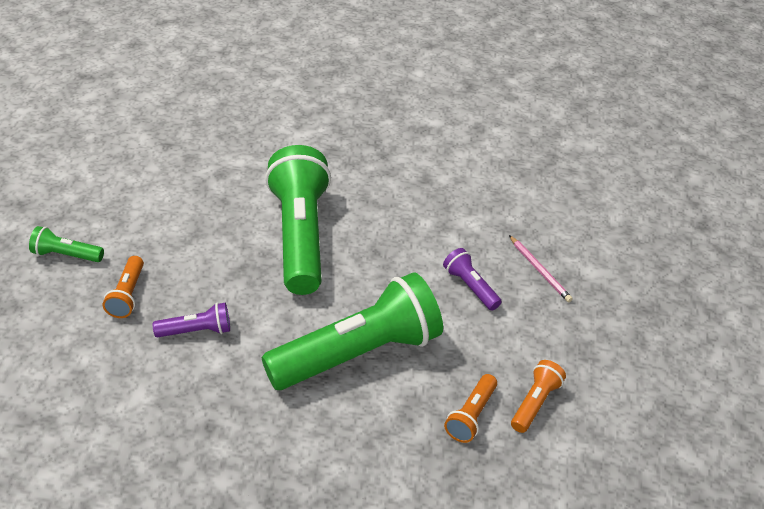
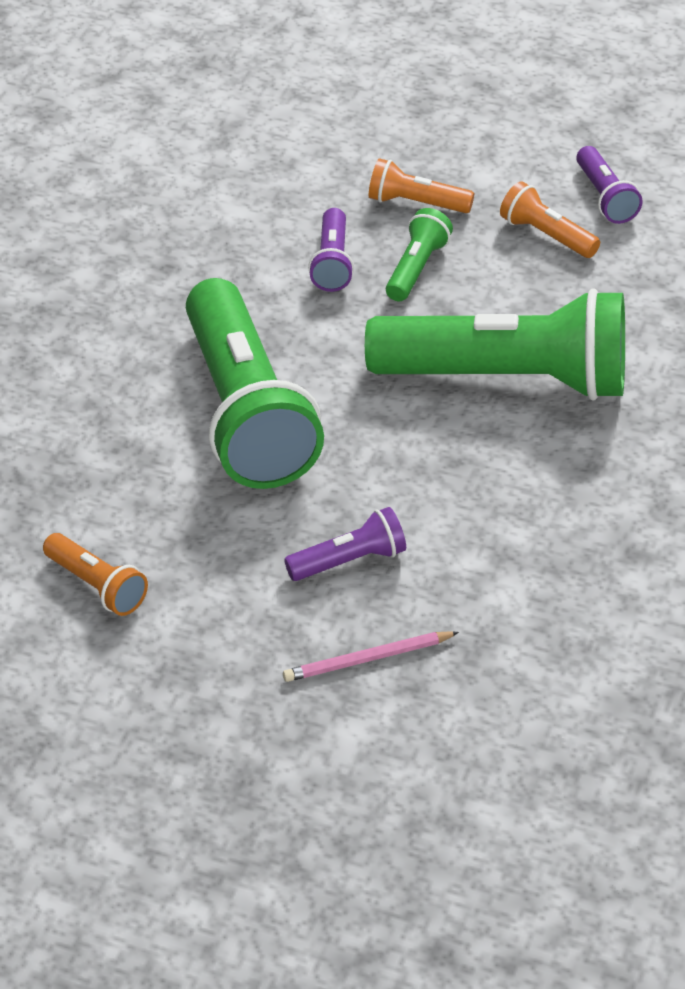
camera: 105 degrees right, 0 degrees up
green flashlight [29,226,104,262] -> green flashlight moved to [386,208,453,301]
orange flashlight [444,374,497,443] -> orange flashlight moved to [500,181,600,258]
none -> purple flashlight [576,146,643,224]

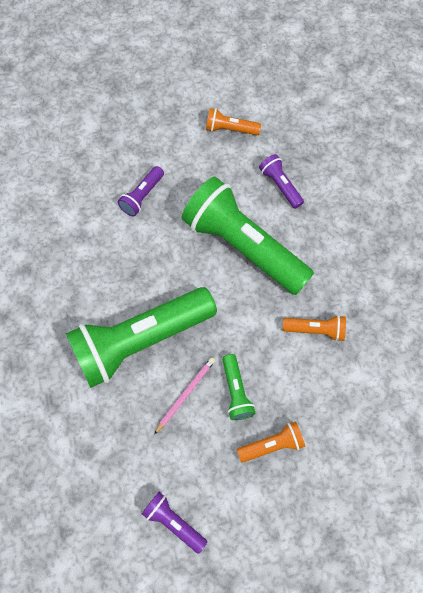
camera: 145 degrees right, 25 degrees up
pink pencil [283,631,459,682] -> pink pencil moved to [154,357,215,435]
purple flashlight [308,208,354,292] -> purple flashlight moved to [259,154,304,209]
orange flashlight [500,181,600,258] -> orange flashlight moved to [283,315,346,341]

